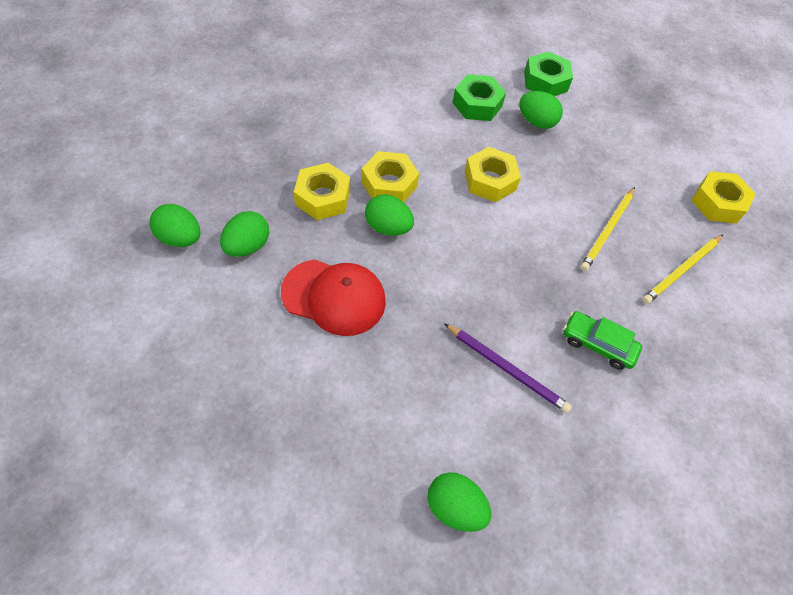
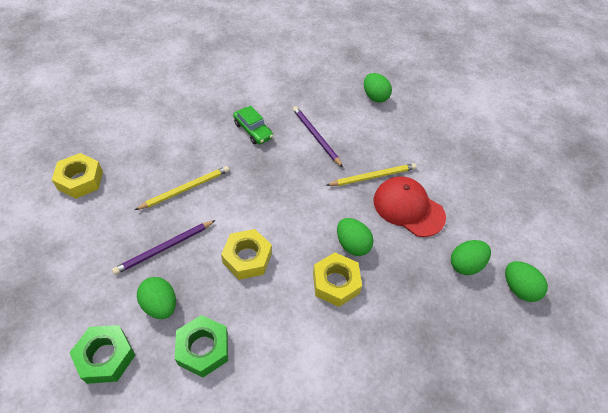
camera: 155 degrees left, 5 degrees down
yellow nut [294,163,350,220] -> none
yellow pencil [642,235,723,304] -> yellow pencil moved to [326,163,417,186]
none -> purple pencil [112,220,216,275]

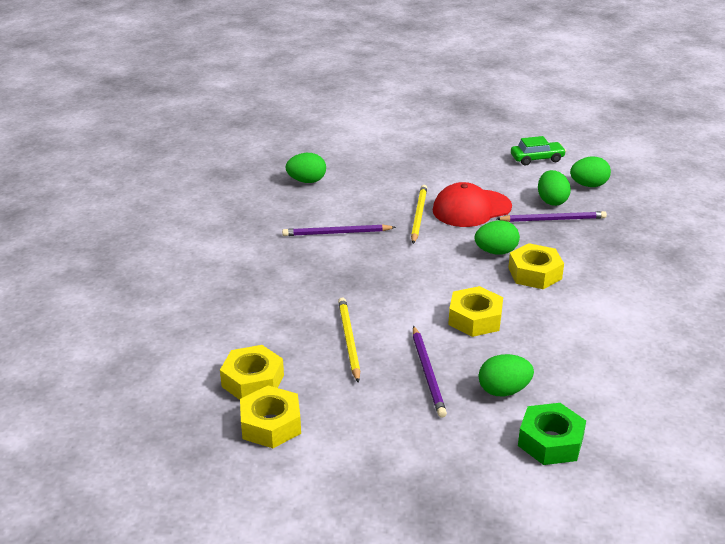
camera: 60 degrees left, 20 degrees down
green nut [175,315,228,377] -> none
green car [233,106,273,145] -> green car moved to [511,136,566,166]
none -> yellow nut [220,345,284,400]
none -> purple pencil [497,211,607,222]

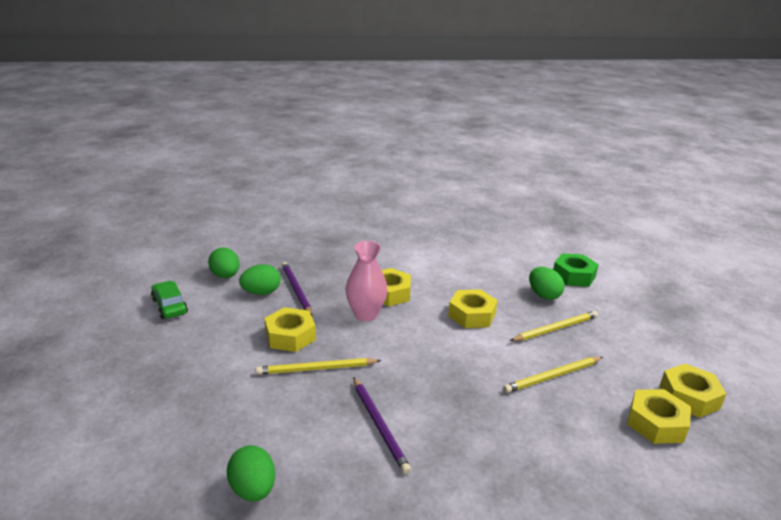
camera: 110 degrees left, 5 degrees down
purple pencil [413,326,447,418] -> yellow pencil [510,311,598,341]
red cap [433,182,512,227] -> yellow nut [264,307,316,352]
green egg [474,220,520,255] -> pink vase [345,241,388,321]

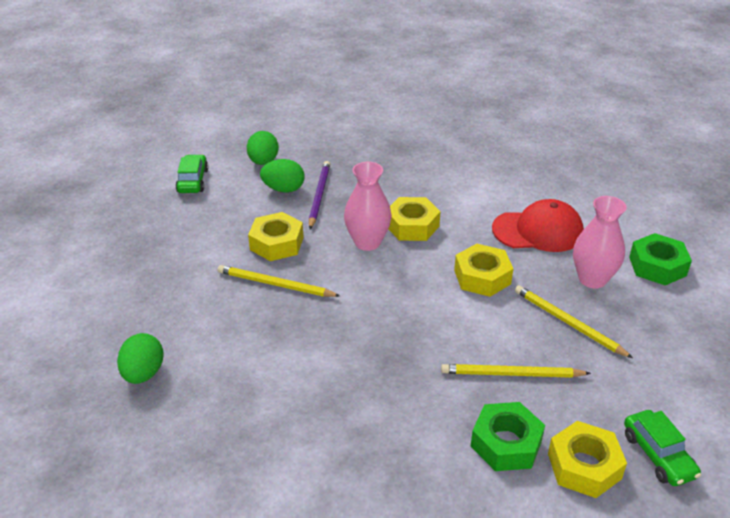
camera: 30 degrees right, 10 degrees up
purple pencil [354,378,411,474] -> none
yellow pencil [510,311,598,341] -> yellow pencil turned 135 degrees counterclockwise [515,285,633,358]
green egg [529,267,565,300] -> pink vase [573,196,627,289]
yellow nut [660,363,726,418] -> green car [624,410,701,486]
none -> green nut [470,402,545,471]
none -> red cap [492,199,584,252]

